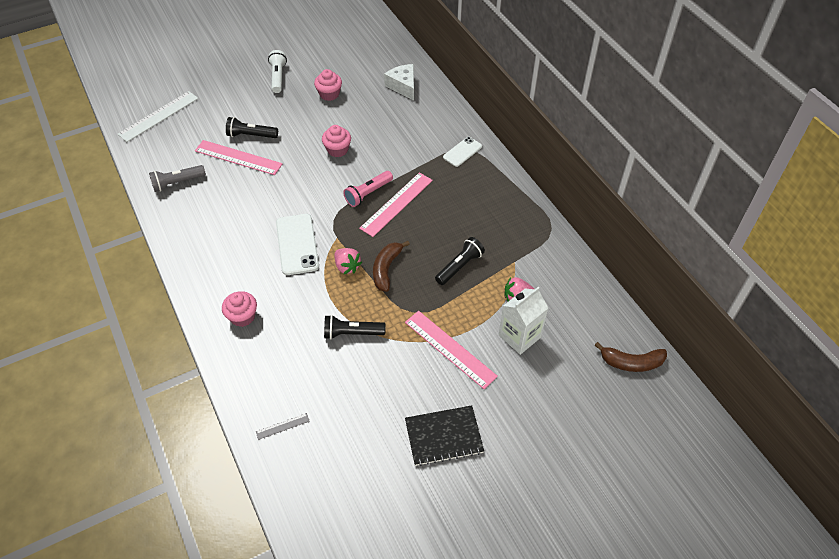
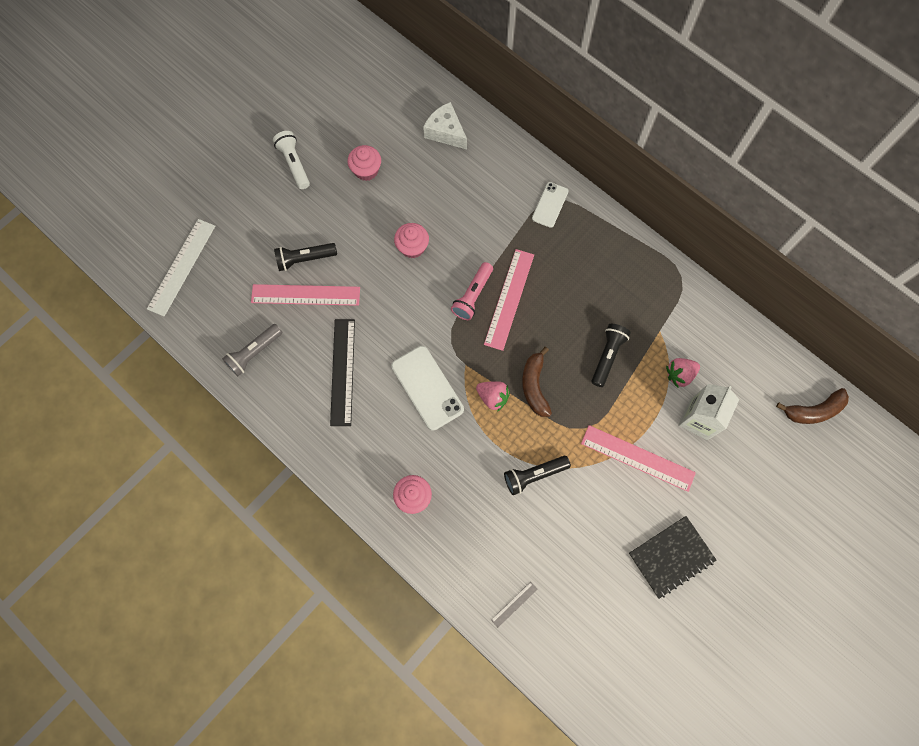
camera: 20 degrees left, 20 degrees up
none -> black ruler [330,319,355,426]

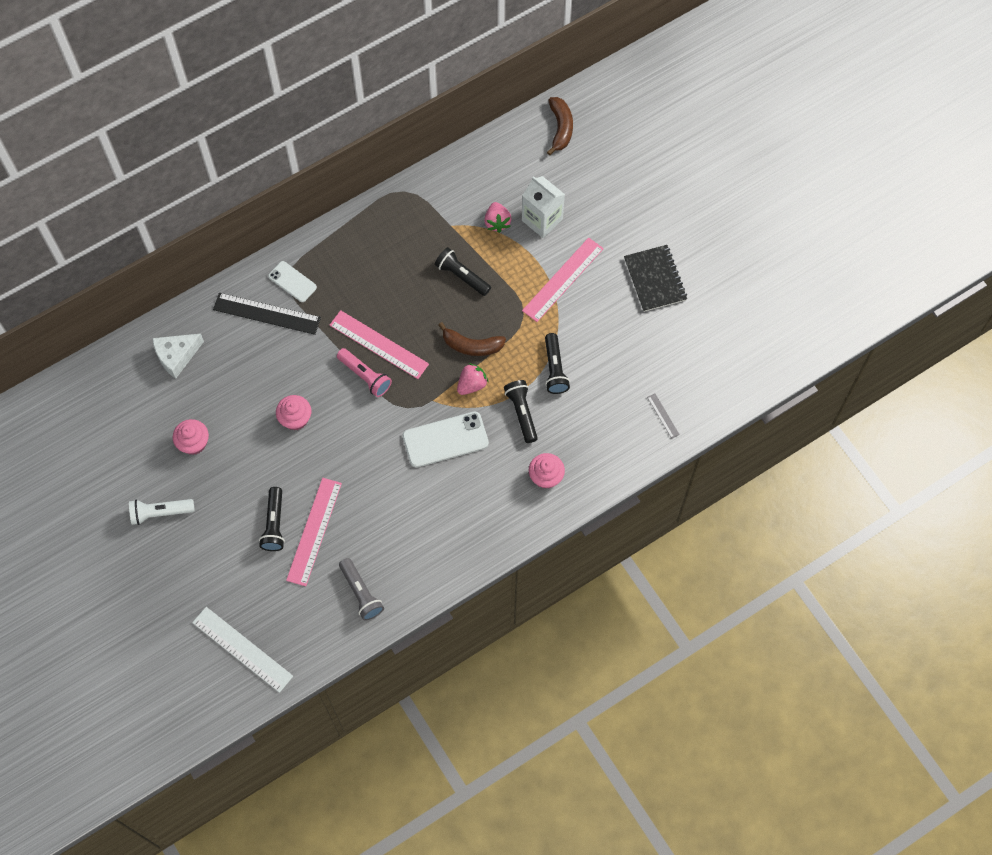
camera: 75 degrees left, 5 degrees down
black ruler [330,319,355,426] -> black ruler moved to [213,293,321,335]
none -> black flashlight [504,380,538,443]

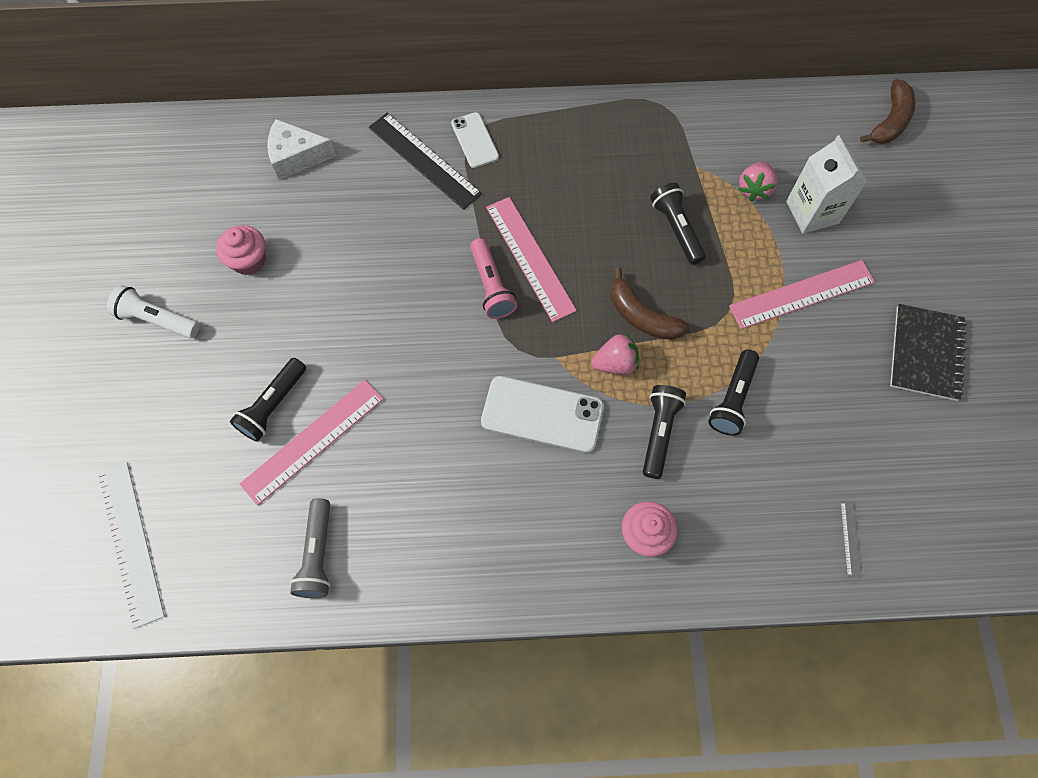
camera: 30 degrees right, 0 degrees up
pink cupcake [276,395,311,430] -> none

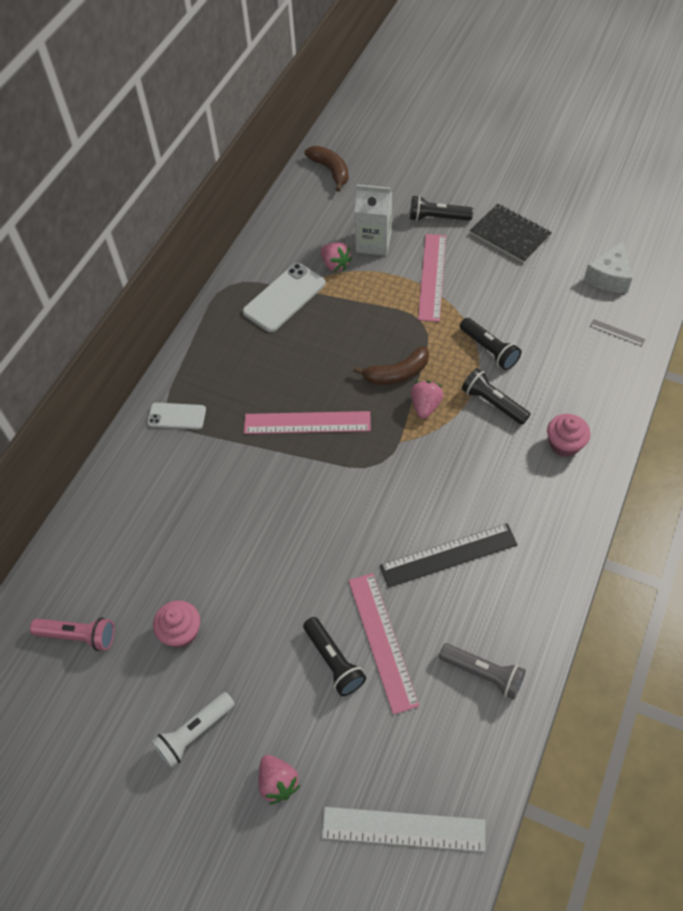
camera: 60 degrees left, 10 degrees down
white cheese [267,119,336,180] -> white cheese moved to [584,240,632,293]
black ruler [369,113,482,210] -> black ruler moved to [380,523,518,588]
pink flashlight [470,238,517,319] -> pink flashlight moved to [30,618,115,651]
white phone [481,376,604,453] -> white phone moved to [243,263,325,332]
black flashlight [650,183,706,265] -> black flashlight moved to [410,195,473,221]
none -> pink strawberry [258,755,300,804]

